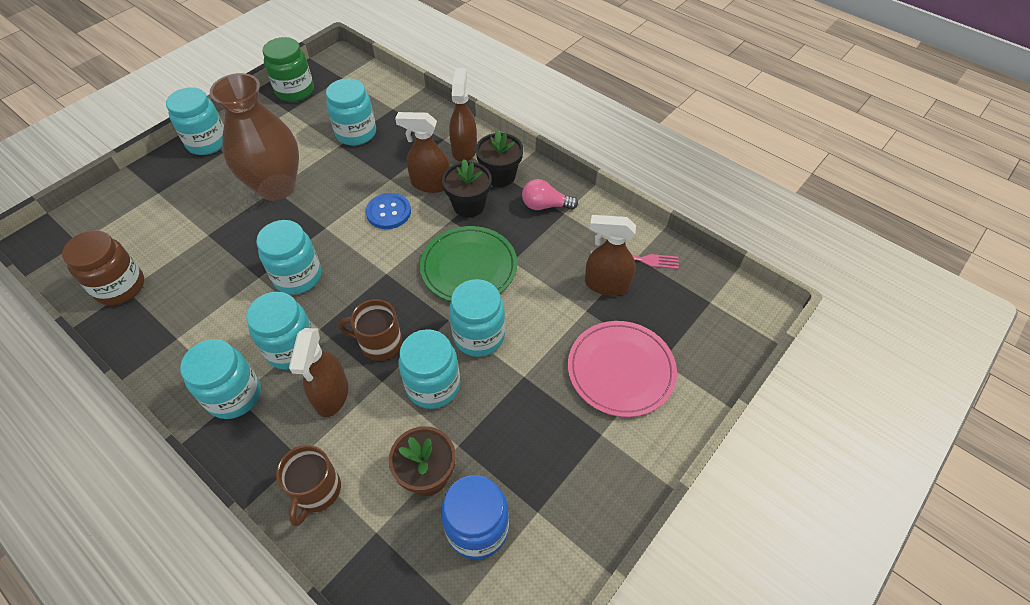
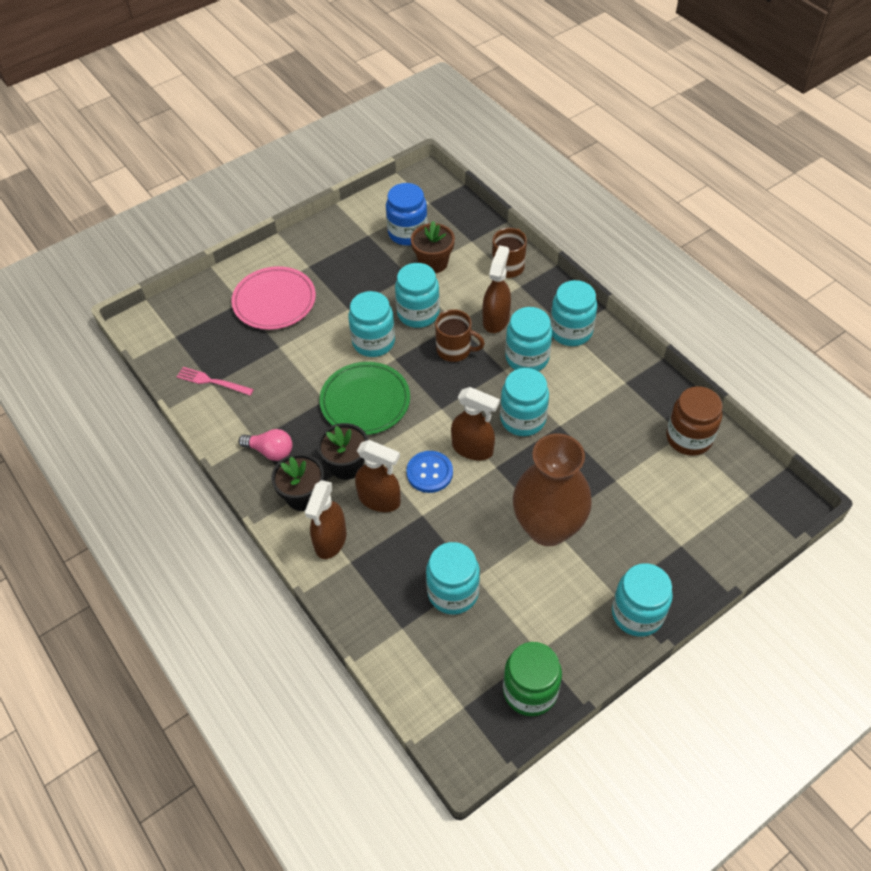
camera: 165 degrees left, 0 degrees up
brown spray bottle [585,215,636,296] -> brown spray bottle moved to [451,387,500,460]

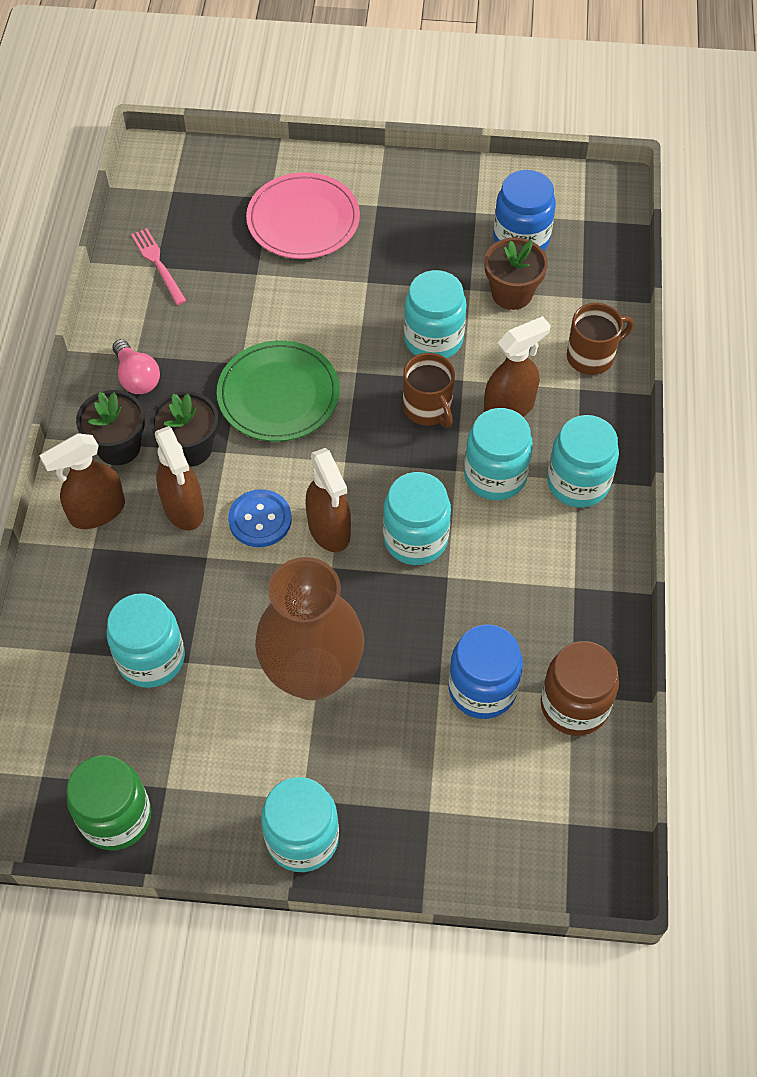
camera: 40 degrees right, 5 degrees up
turquoise jar [348,291,395,357] -> none
none -> blue jar [449,624,523,719]

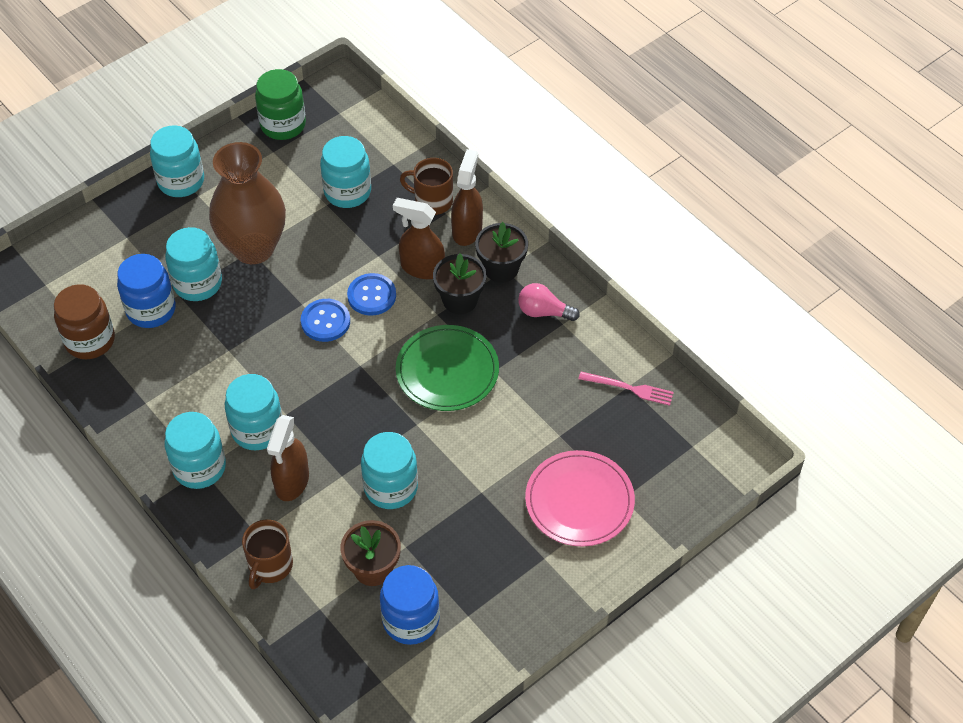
camera: 135 degrees right, 5 degrees down
brown spray bottle [306,448,351,552] -> blue button [301,299,350,342]
turquoise jar [383,472,451,565] -> turquoise jar moved to [165,227,222,301]
brown mug [403,353,455,428] -> brown mug moved to [400,158,453,215]

